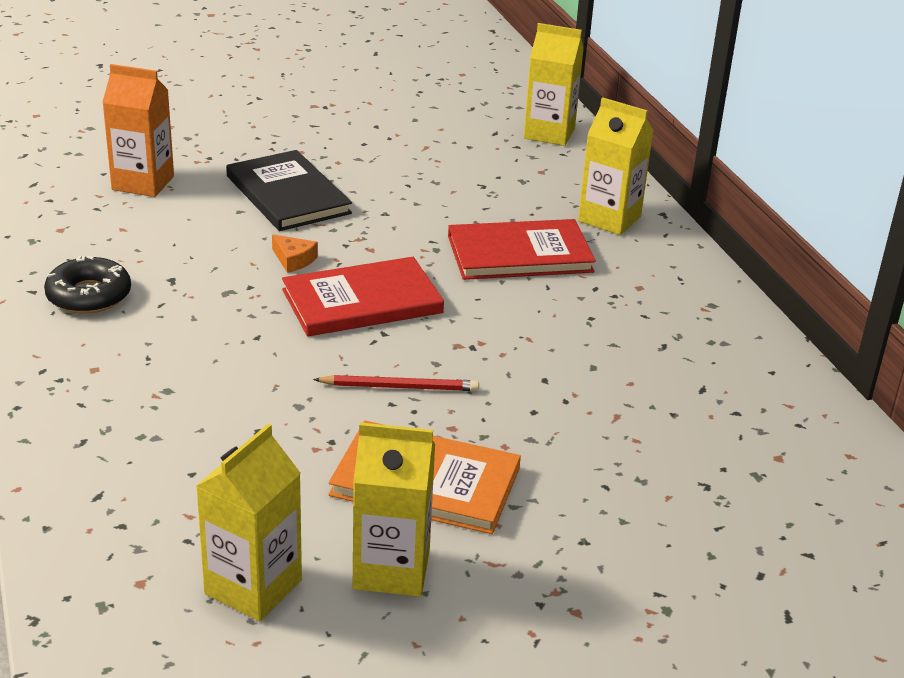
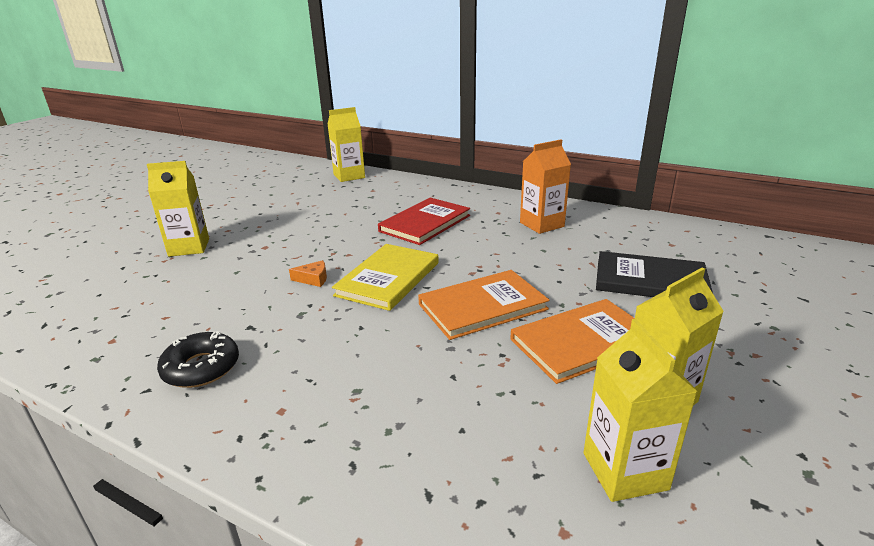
camera: 40 degrees left, 5 degrees down
orange carton [102,64,174,197] -> orange carton moved to [520,139,571,234]
black book [226,150,352,231] -> black book moved to [596,251,713,297]
red book [282,257,444,337] -> yellow book [332,244,439,311]
red pencil [313,375,479,391] -> orange book [418,270,550,340]
yellow carton [578,97,654,235] -> yellow carton moved to [147,161,209,257]

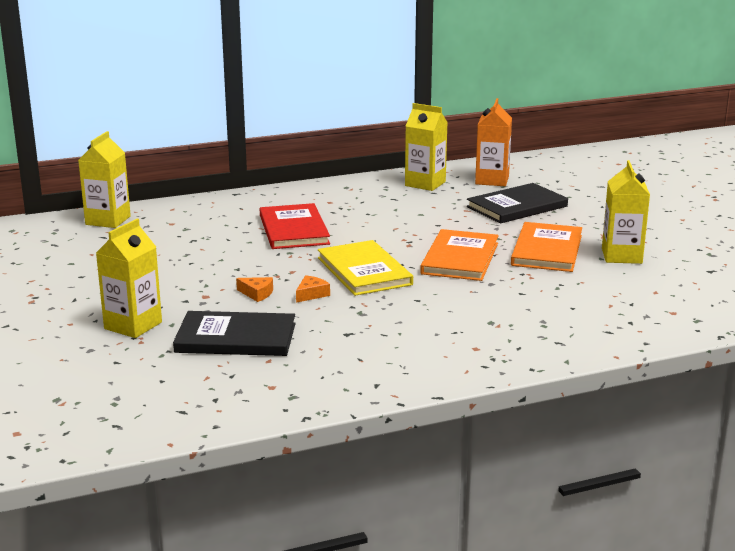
camera: 50 degrees left, 5 degrees down
black donut [157,331,239,388] -> none
orange carton [520,139,571,234] -> orange carton moved to [475,98,512,186]
yellow carton [583,319,698,502] -> yellow carton moved to [405,103,448,191]
none -> black book [173,311,296,356]
none -> orange cheese [236,277,273,302]

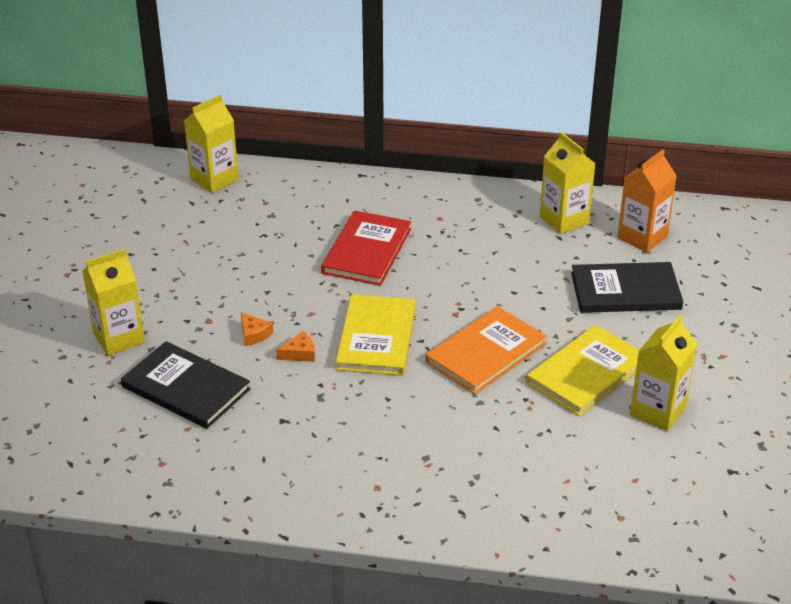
camera: 30 degrees right, 15 degrees up
orange book [511,222,582,272] -> yellow book [526,325,639,416]

